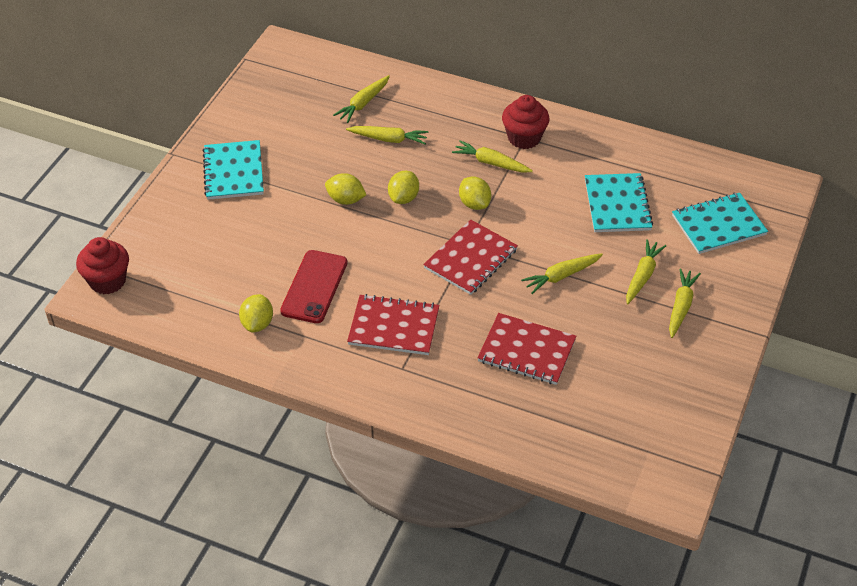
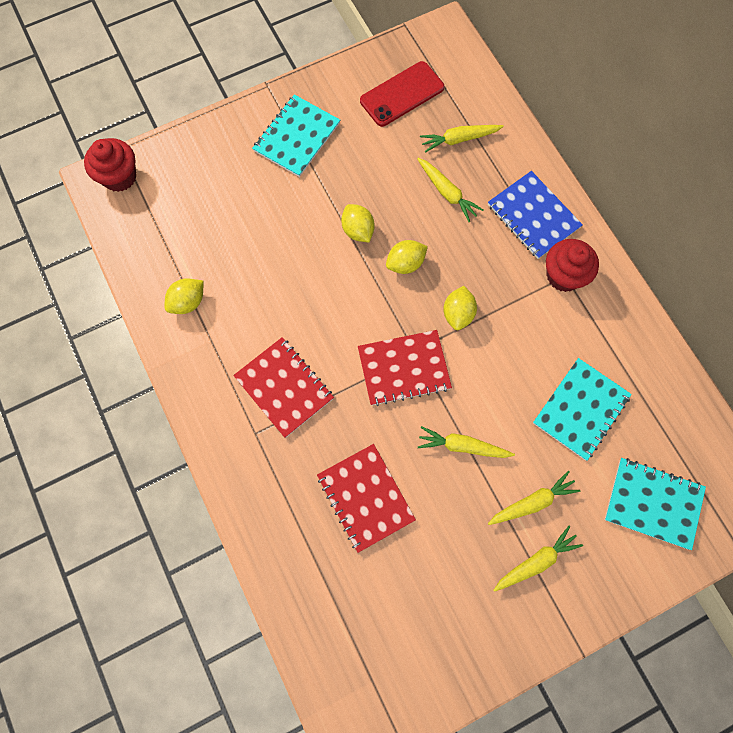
camera: 40 degrees right, 25 degrees up
red phone [280,250,347,323] -> red phone moved to [360,61,444,127]
yellow carrot [452,140,533,173] -> none
none -> blue notebook [488,171,583,259]

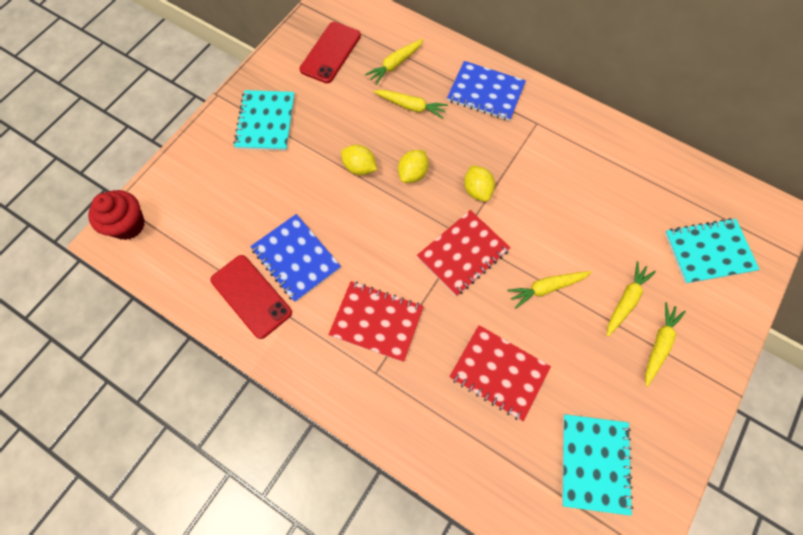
camera: 30 degrees left, 5 degrees down
yellow lemon [165,278,204,314] -> red phone [211,255,292,339]
turquoise notebook [533,358,632,461] -> turquoise notebook moved to [562,414,633,516]
red cupcake [546,239,599,292] -> none
none -> blue notebook [250,214,341,302]

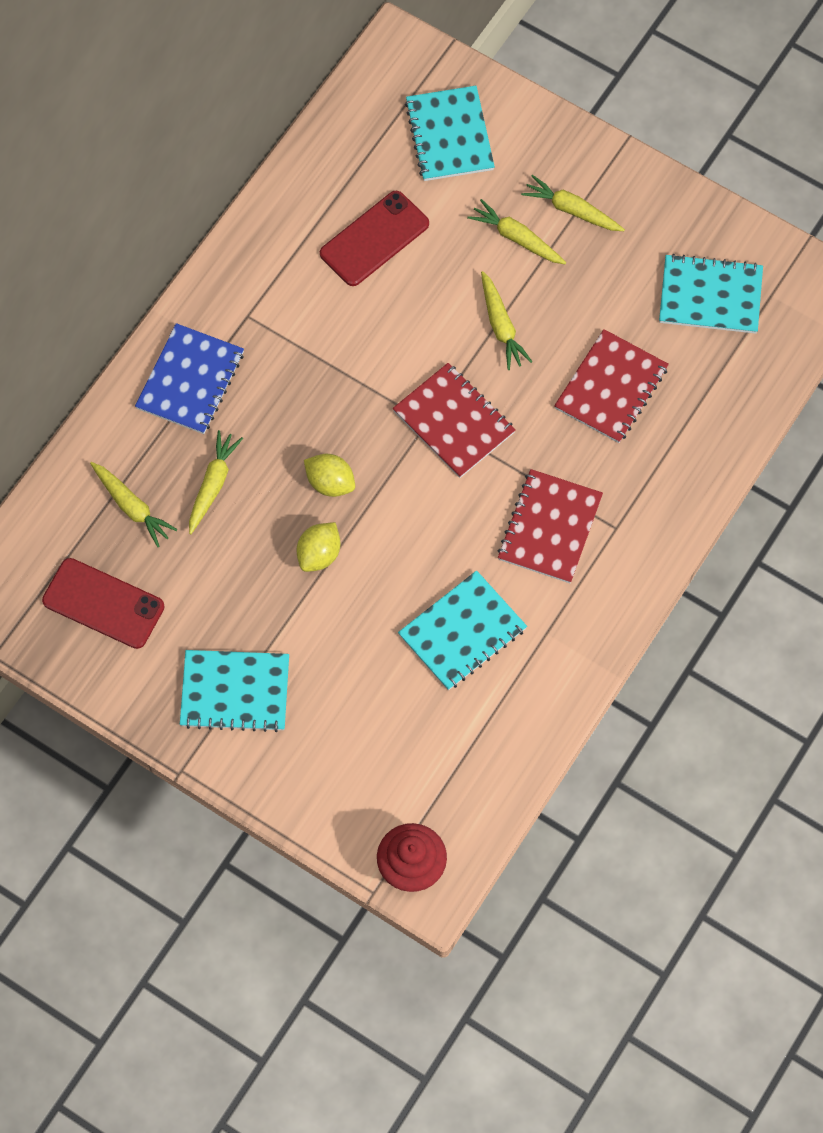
camera: 90 degrees left, 0 degrees up
red phone [211,255,292,339] -> red phone moved to [320,191,429,286]
blue notebook [250,214,341,302] -> turquoise notebook [398,570,527,690]
yellow lemon [464,165,495,202] -> none

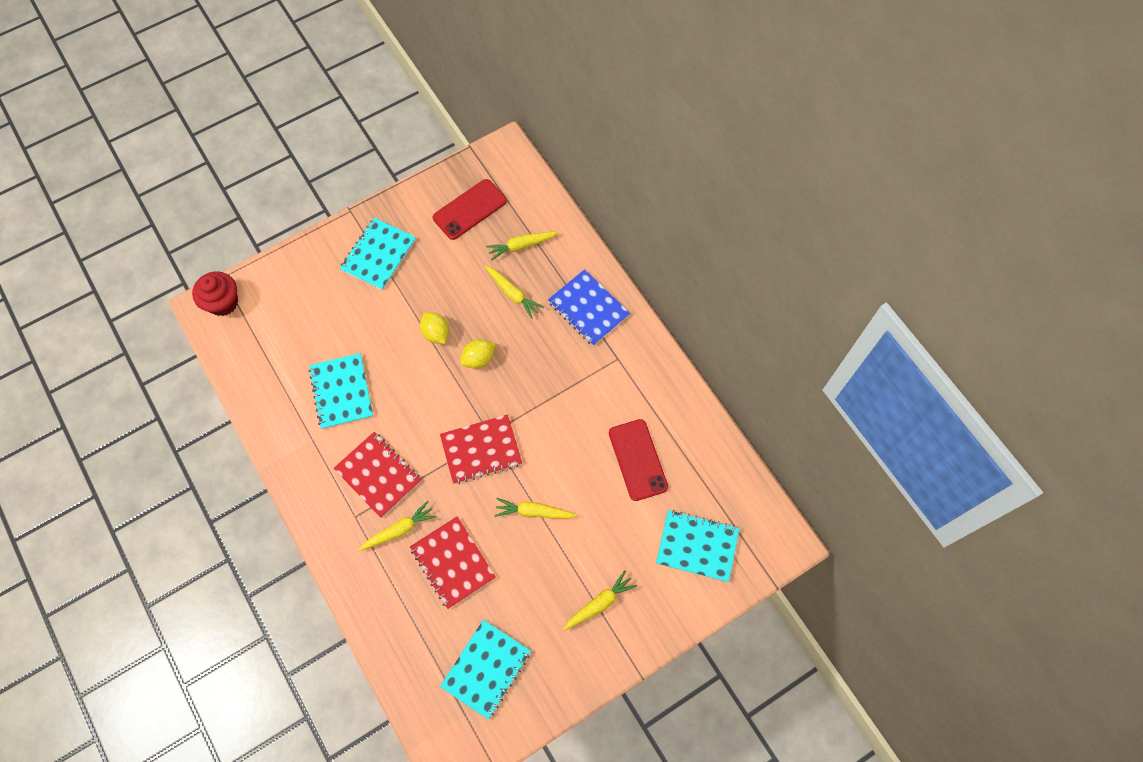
camera: 115 degrees right, 0 degrees up
yellow carrot [467,199,566,265] -> yellow carrot moved to [358,501,437,551]

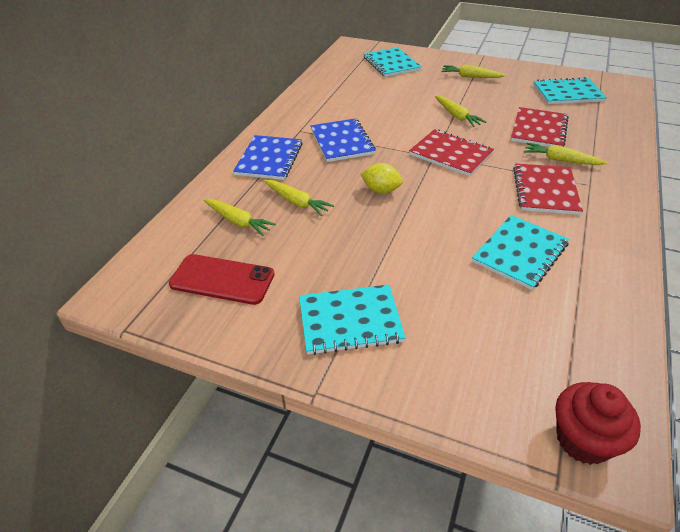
camera: 125 degrees left, 25 degrees down
yellow lemon [420,312,449,344] -> none
yellow carrot [485,266,544,319] -> yellow carrot turned 120 degrees clockwise [264,180,334,216]
red phone [609,419,668,501] -> none
none -> blue notebook [311,118,376,162]

